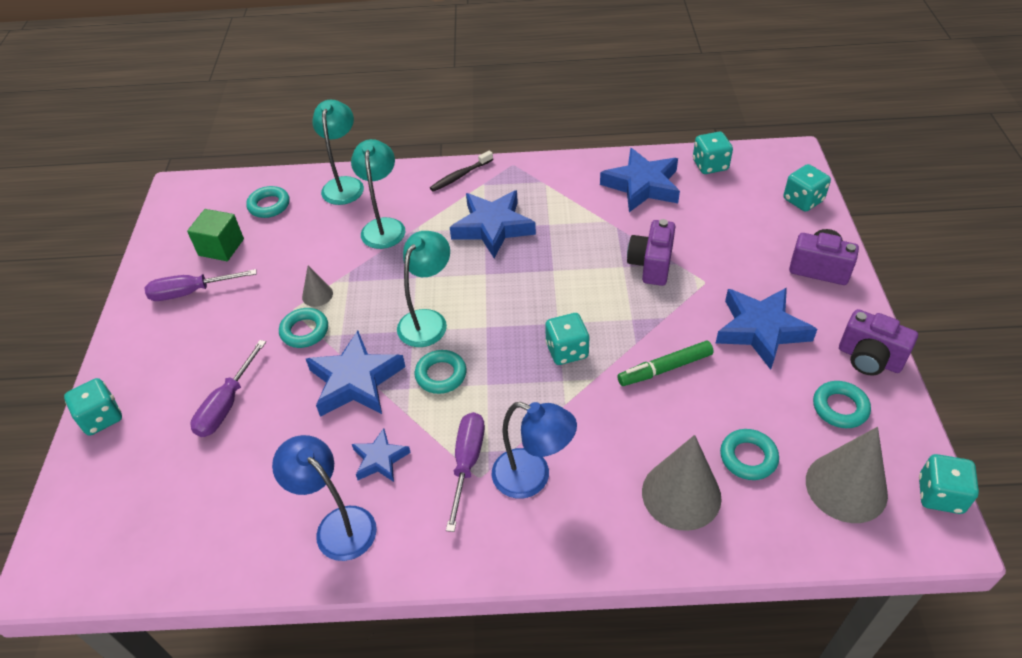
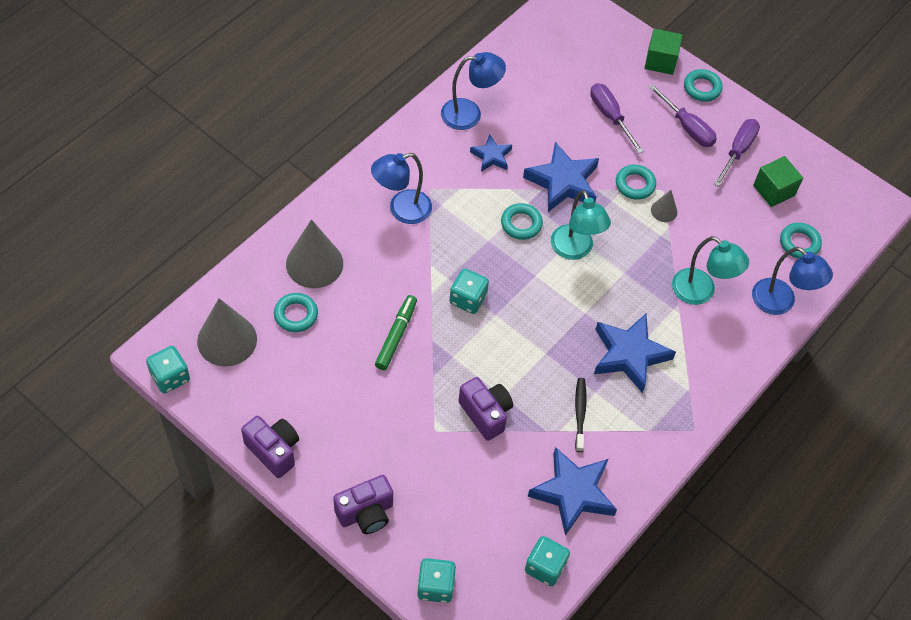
camera: 125 degrees right, 10 degrees up
turquoise dice [64,378,122,436] -> green cube [645,29,682,75]
turquoise lamp [312,100,364,205] -> blue lamp [752,247,833,315]
black toothbrush [430,150,493,192] -> black toothbrush moved to [575,378,587,452]
purple screwdriver [446,412,485,532] -> purple screwdriver moved to [649,84,717,147]
blue star [716,287,817,370] -> none
turquoise ring [813,381,871,428] -> turquoise ring moved to [684,69,723,102]
purple camera [839,309,918,376] -> purple camera turned 60 degrees clockwise [241,416,299,478]

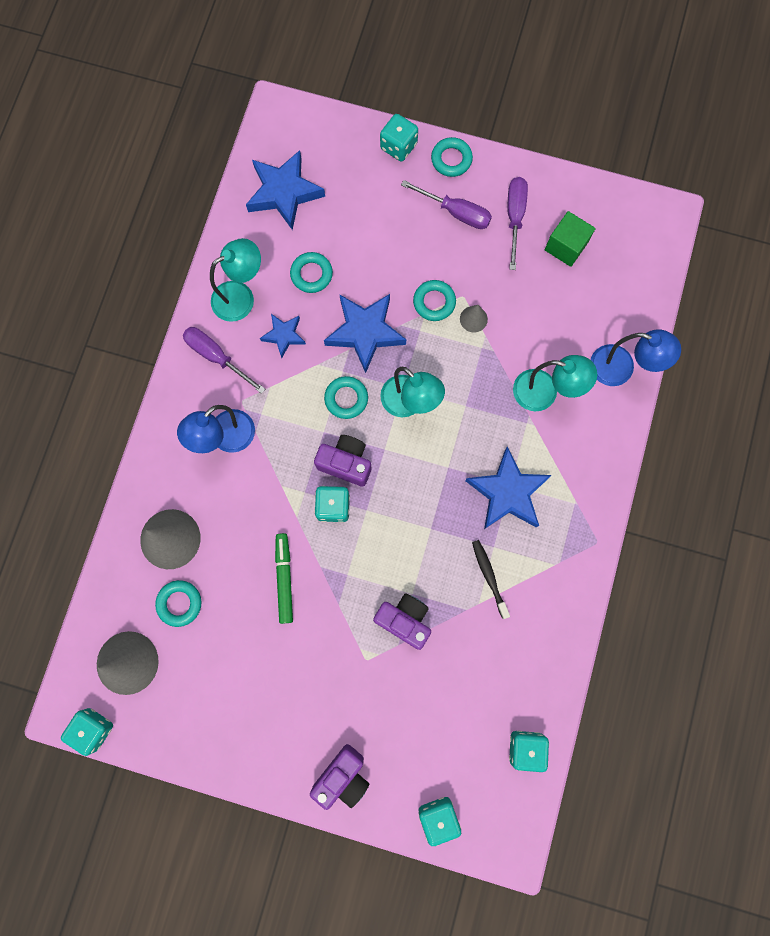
camera: 20 degrees left, 20 degrees up
purple camera [241,416,299,478] -> purple camera moved to [314,435,371,487]
blue lamp [441,52,506,130] -> turquoise lamp [210,238,261,322]
blue star [528,447,617,536] -> blue star moved to [246,150,325,230]
purple screwdriver [590,83,644,153] -> purple screwdriver moved to [183,327,265,394]
green cube [645,29,682,75] -> turquoise dice [380,114,418,161]
turquoise ring [780,223,822,258] -> turquoise ring moved to [290,252,333,293]

